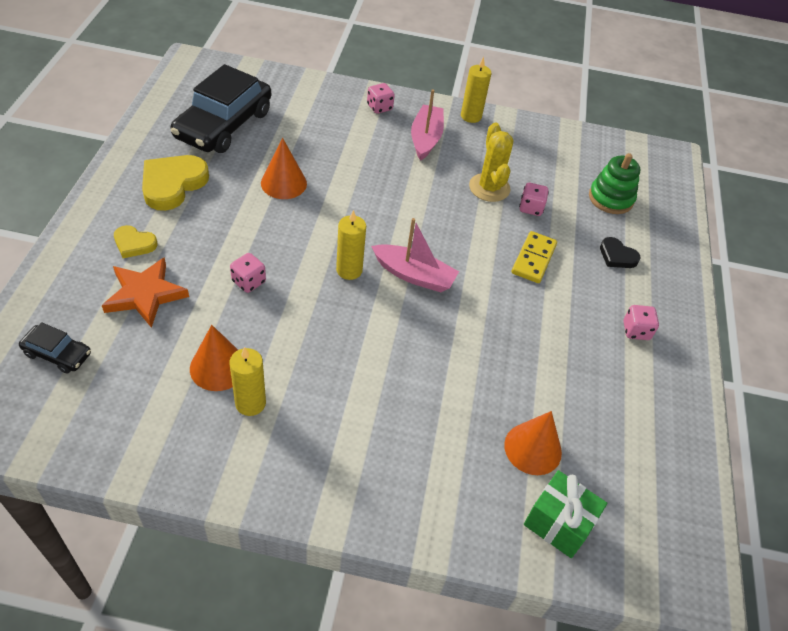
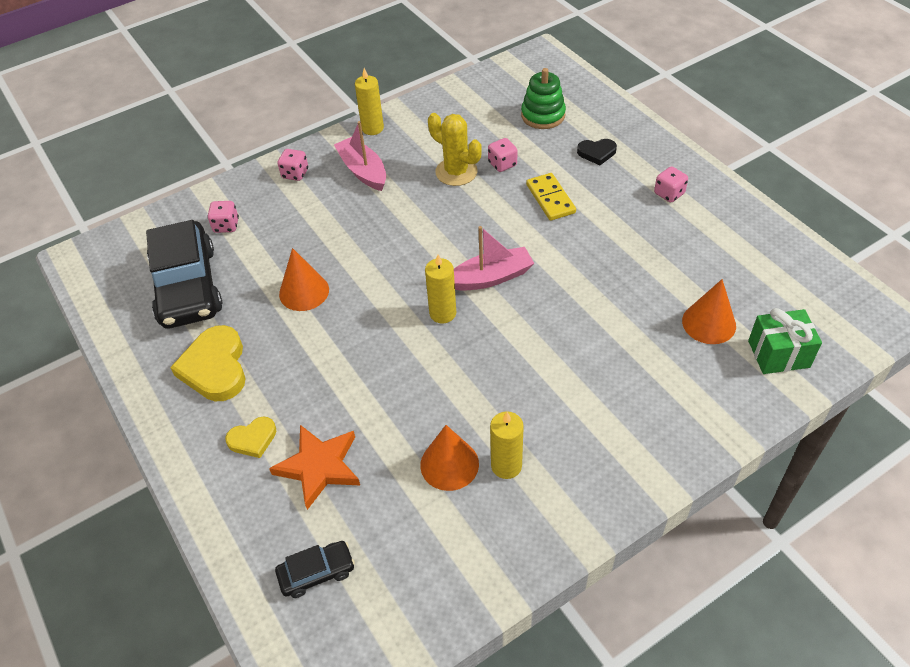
camera: 35 degrees left, 0 degrees up
pink dice [230,253,266,293] -> pink dice moved to [207,201,239,233]

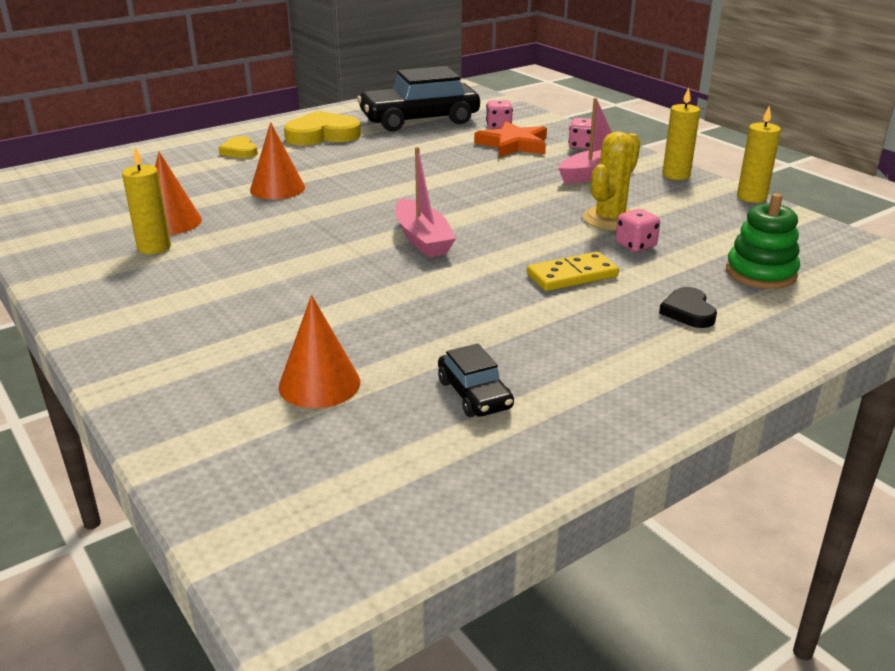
camera: 85 degrees right, 20 degrees down
orange star [269,425,360,510] -> orange star moved to [474,121,547,157]
black car [275,541,355,598] -> black car moved to [438,344,514,417]
orange cone [279,248,329,311] -> orange cone moved to [250,122,305,200]
yellow candle [425,254,456,323] -> yellow candle moved to [737,105,781,203]
pink dice [654,166,688,202] -> none
green gift [748,308,822,374] -> none

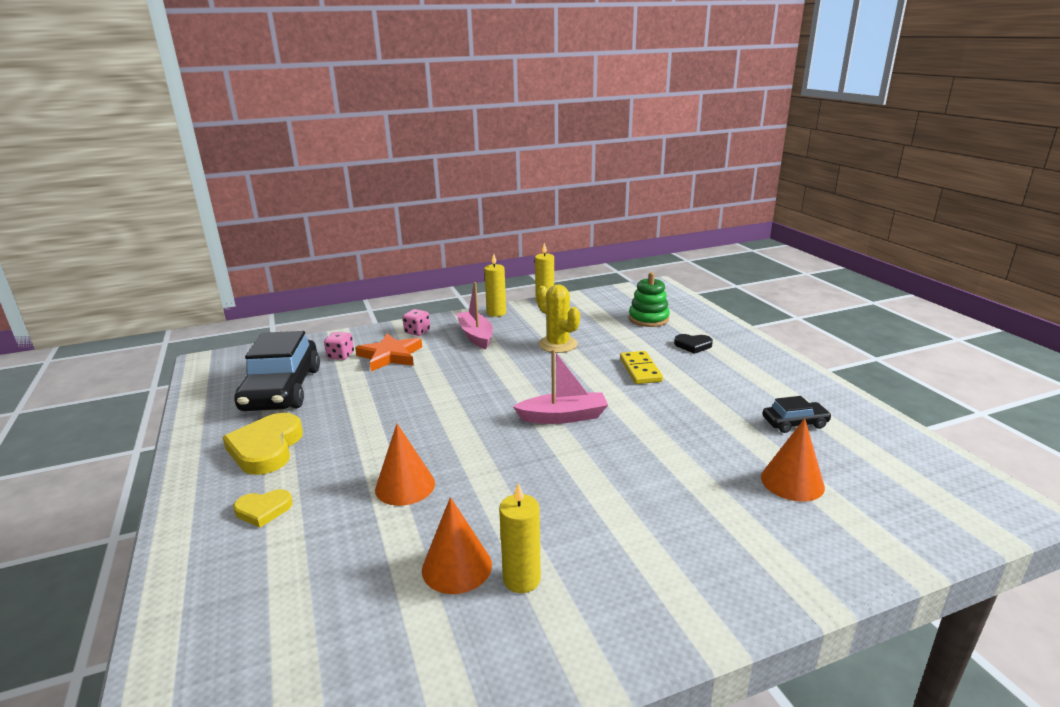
camera: 75 degrees left, 5 degrees down
pink dice [616,209,660,252] -> none

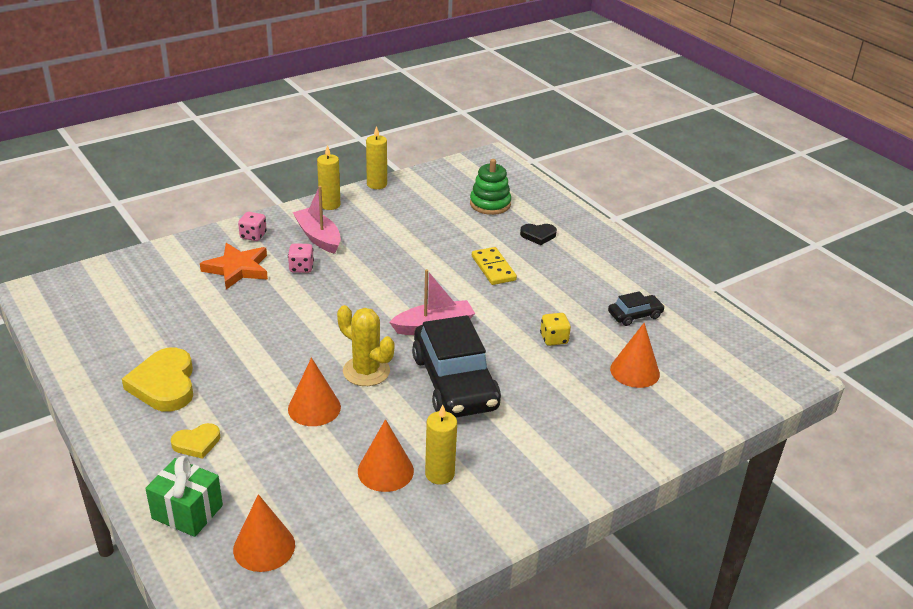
camera: 15 degrees left, 10 degrees up
black car [234,331,320,411] -> black car moved to [412,315,501,418]
pink dice [324,332,354,360] -> pink dice moved to [288,243,314,273]
yellow cactus [537,284,580,353] -> yellow cactus moved to [337,305,395,386]
none -> green gift [145,456,223,537]
none -> orange cone [233,494,295,572]
none -> yellow dice [540,313,571,346]

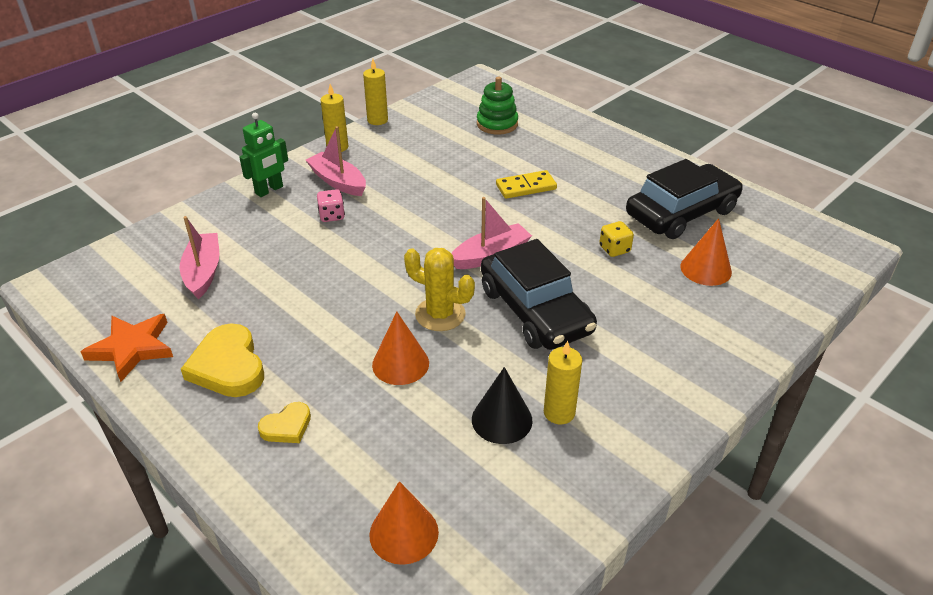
camera: 10 degrees left, 5 degrees up
green gift [145,456,223,537] -> none
orange star [200,243,268,290] -> orange star moved to [81,314,173,382]
pink dice [238,212,267,241] -> green robot [239,113,288,197]
orange cone [358,419,414,492] -> black cone [472,367,533,444]
yellow domino [472,247,517,285] -> yellow domino turned 75 degrees counterclockwise [496,170,557,199]
black heart [520,224,557,245] -> none
black car [608,291,665,326] -> black car [626,159,743,239], size x2.16
none -> pink boat [180,216,219,299]

